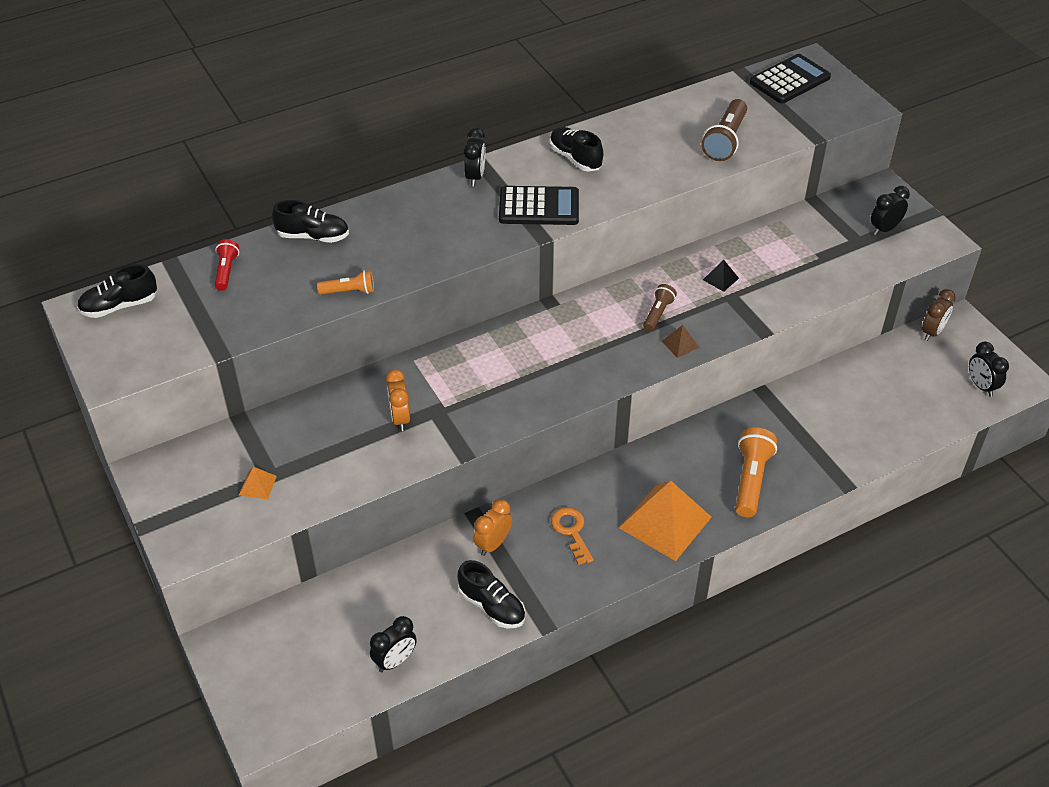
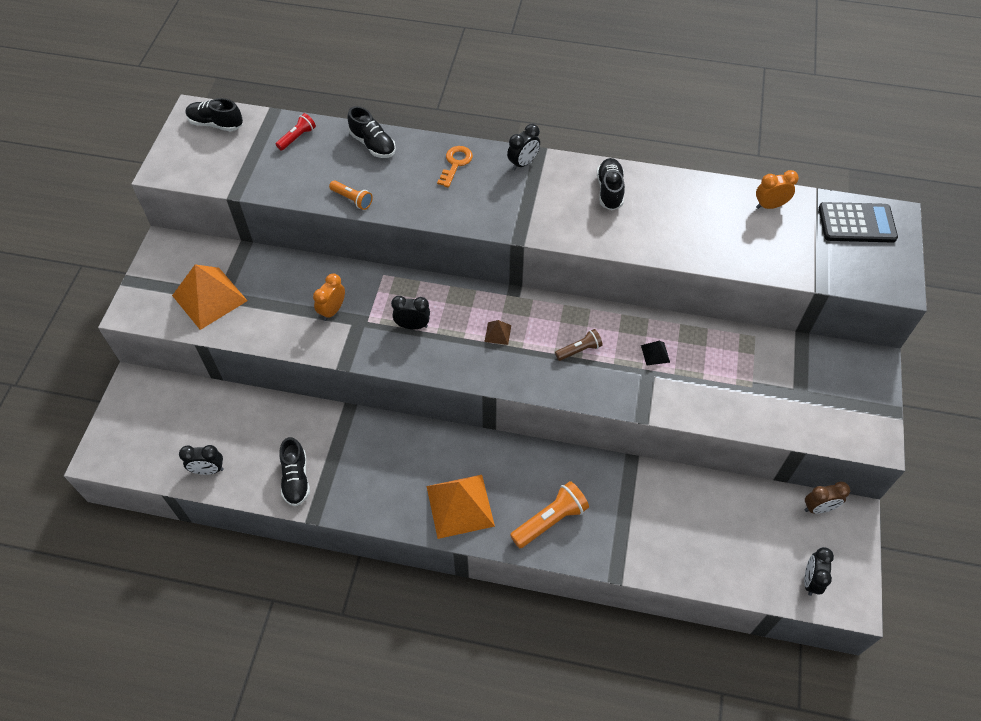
camera: 40 degrees right, 10 degrees up
orange pyramid [239,467,277,499] -> orange pyramid [172,264,247,330], size x2.34
orange clock [473,499,512,556] -> orange clock moved to [756,170,799,209]
black calculator [499,186,579,225] -> none
orange key [551,507,594,565] -> orange key moved to [437,146,473,188]
brown pyramid [662,325,700,358] -> brown pyramid moved to [485,320,511,345]
brown flashlight [701,99,747,161] -> none
black clock [871,186,910,235] -> black clock moved to [391,296,430,329]

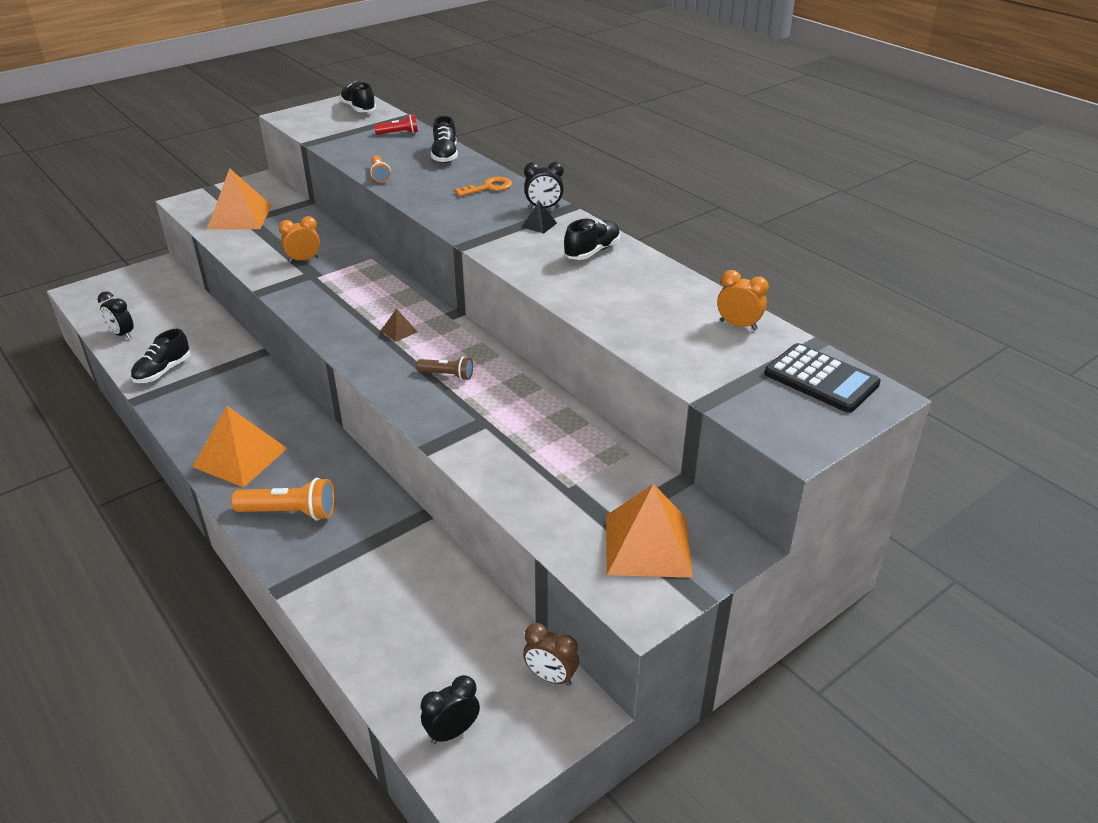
camera: 40 degrees right, 20 degrees down
black clock [391,296,430,329] -> none
black pyramid [641,341,670,366] -> black pyramid moved to [522,201,557,234]
none -> orange pyramid [606,484,693,578]

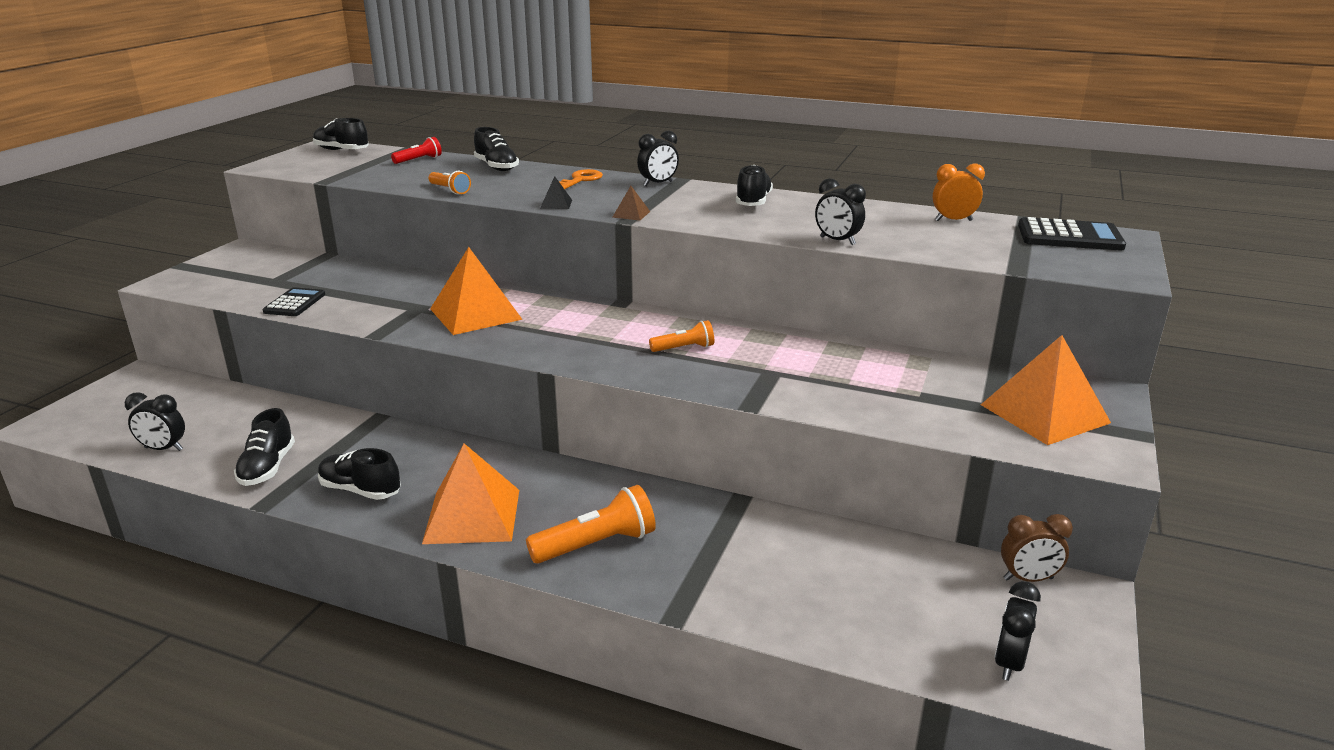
camera: 30 degrees left, 10 degrees down
orange pyramid [207,168,272,229] -> orange pyramid moved to [430,247,523,335]
orange clock [279,216,320,263] -> none
brown pyramid [381,309,417,342] -> brown pyramid moved to [612,186,650,220]
brown flashlight [416,356,473,380] -> orange flashlight [649,320,714,352]
black pyramid [522,201,557,234] -> black pyramid moved to [540,176,572,209]
none -> black calculator [263,287,325,316]
none -> black shoe [318,448,401,500]
none -> black clock [815,178,866,245]

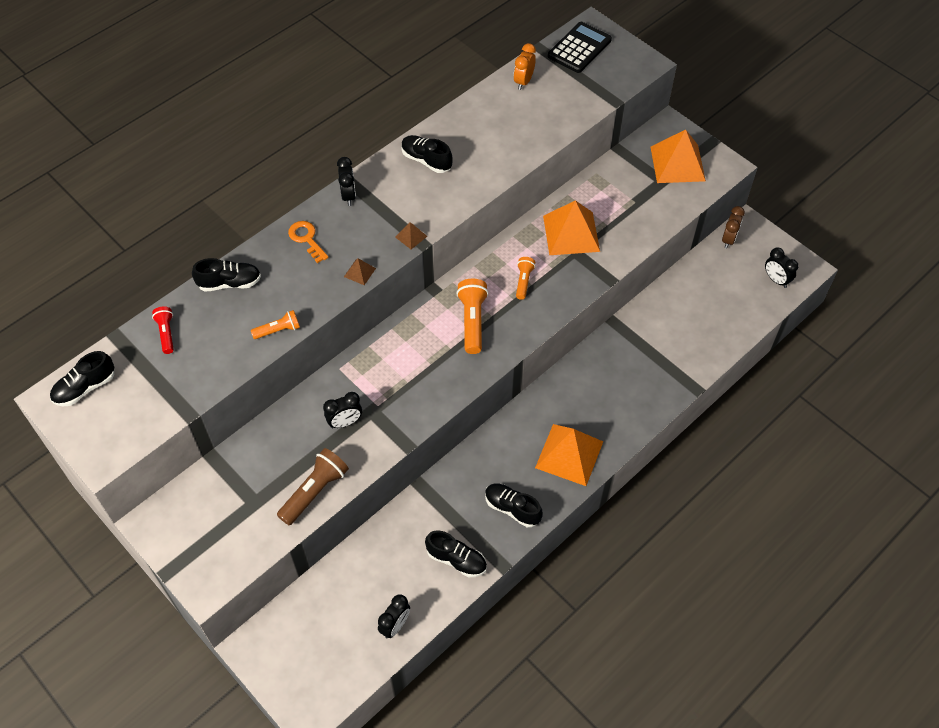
camera: 65 degrees left, 30 degrees up
black calculator [263,287,325,316] -> brown flashlight [277,448,349,525]
black shoe [318,448,401,500] -> black shoe turned 75 degrees clockwise [485,484,543,527]
orange pyramid [430,247,523,335] -> orange pyramid moved to [543,200,600,255]
orange flashlight [526,485,656,564] -> orange flashlight moved to [456,279,488,354]
black pyramid [540,176,572,209] -> brown pyramid [344,258,376,285]
black clock [815,178,866,245] -> black clock moved to [323,392,362,428]

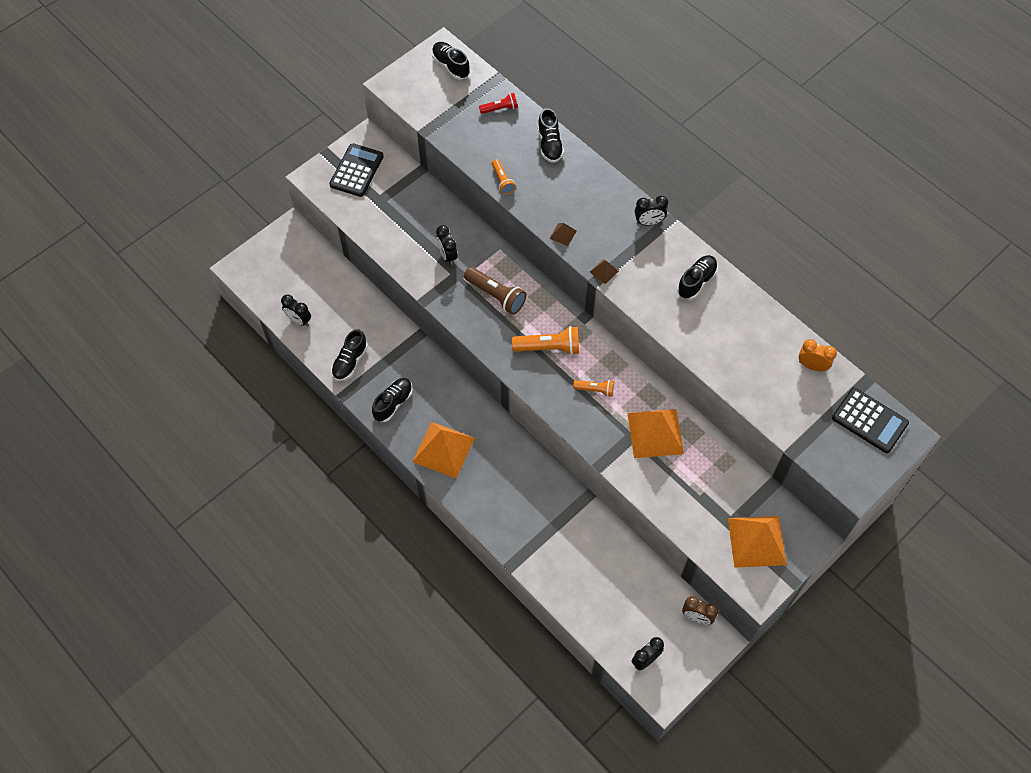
camera: 90 degrees right, 5 degrees up
brown flashlight [277,448,349,525] -> brown flashlight moved to [464,267,526,315]
orange key [288,221,329,263] -> none
none -> black calculator [329,143,384,197]

